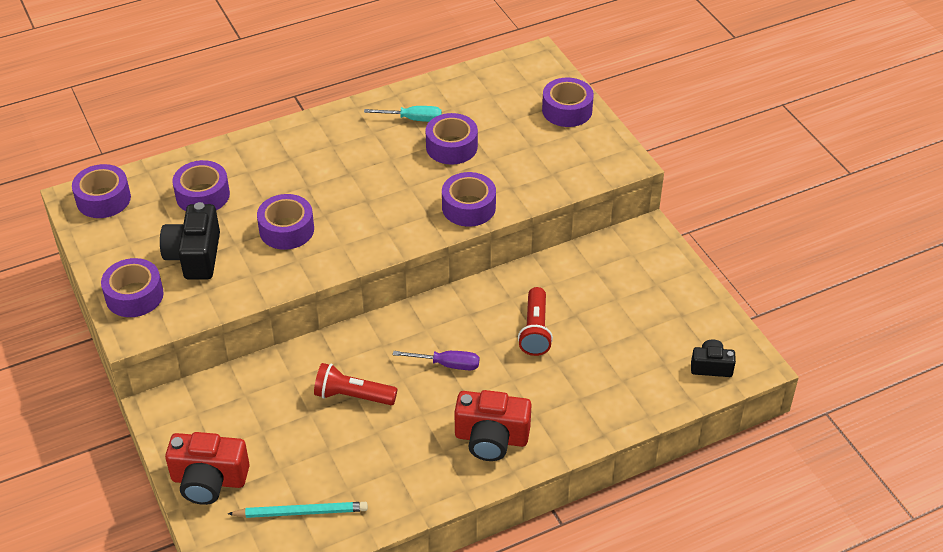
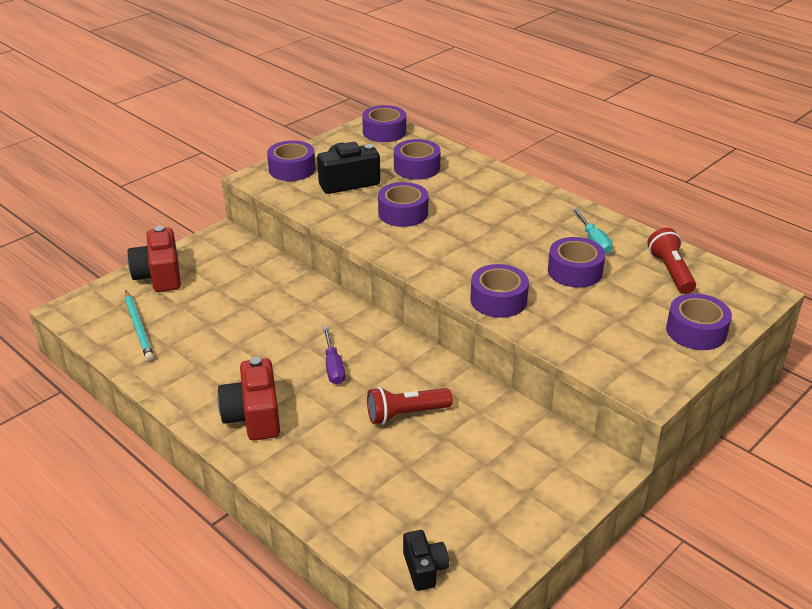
camera: 70 degrees right, 10 degrees down
red flashlight [314,363,397,405] -> red flashlight moved to [647,228,696,294]

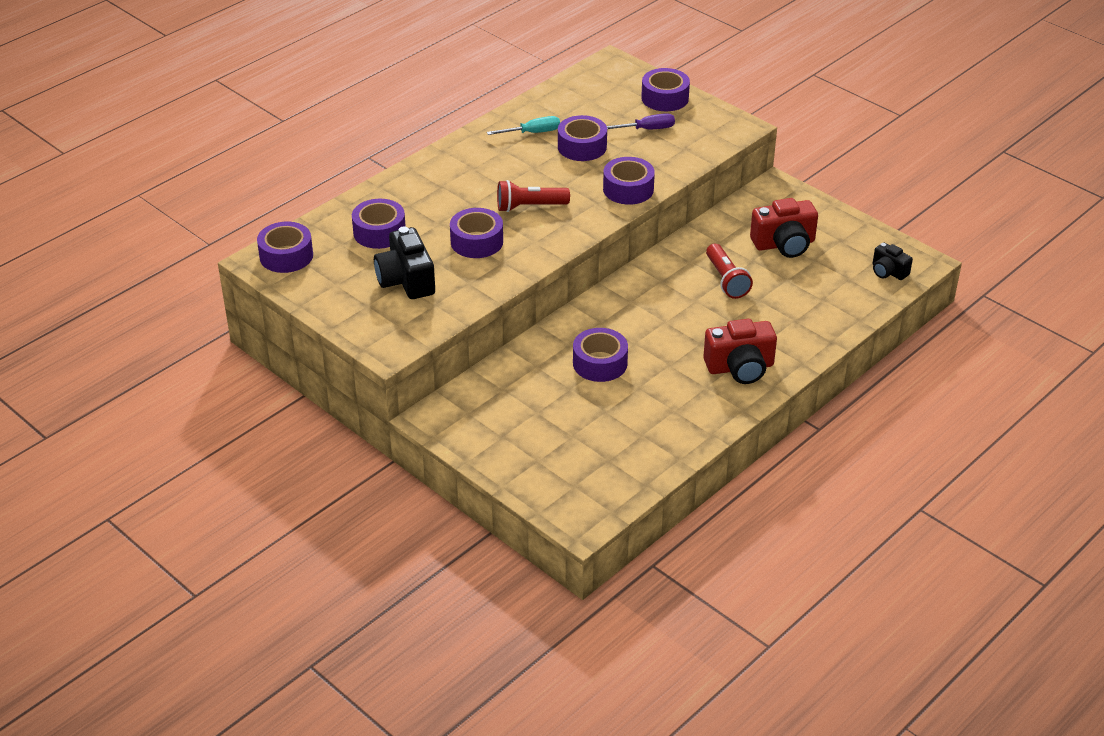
camera: 90 degrees left, 5 degrees up
turquoise pencil [125,291,154,361] -> none
red camera [127,226,181,292] -> red camera moved to [750,198,818,258]
purple tape [267,141,315,181] -> purple tape moved to [573,328,628,382]
purple screwdriver [323,326,345,385] -> purple screwdriver moved to [607,113,675,129]
black camera [403,530,449,591] -> black camera turned 120 degrees counterclockwise [873,242,913,280]
red flashlight [647,228,696,294] -> red flashlight moved to [497,180,570,212]

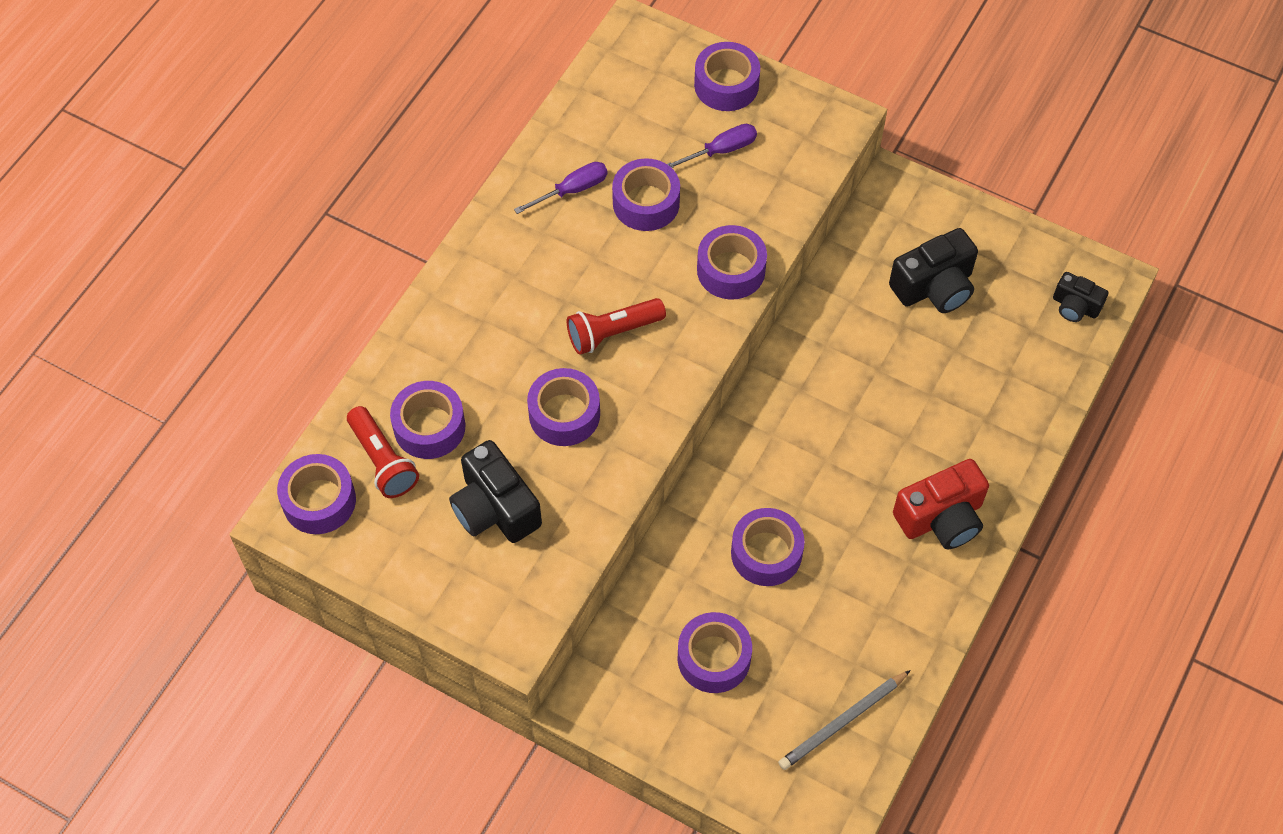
camera: 15 degrees left, 20 degrees up
turquoise screwdriver [487,116,560,135] -> purple screwdriver [514,162,607,214]
red flashlight [706,244,753,299] -> red flashlight moved to [347,406,419,498]
red camera [750,198,818,258] -> black camera [889,228,978,313]
none -> purple tape [678,612,752,693]
none -> grey pencil [778,670,911,770]

